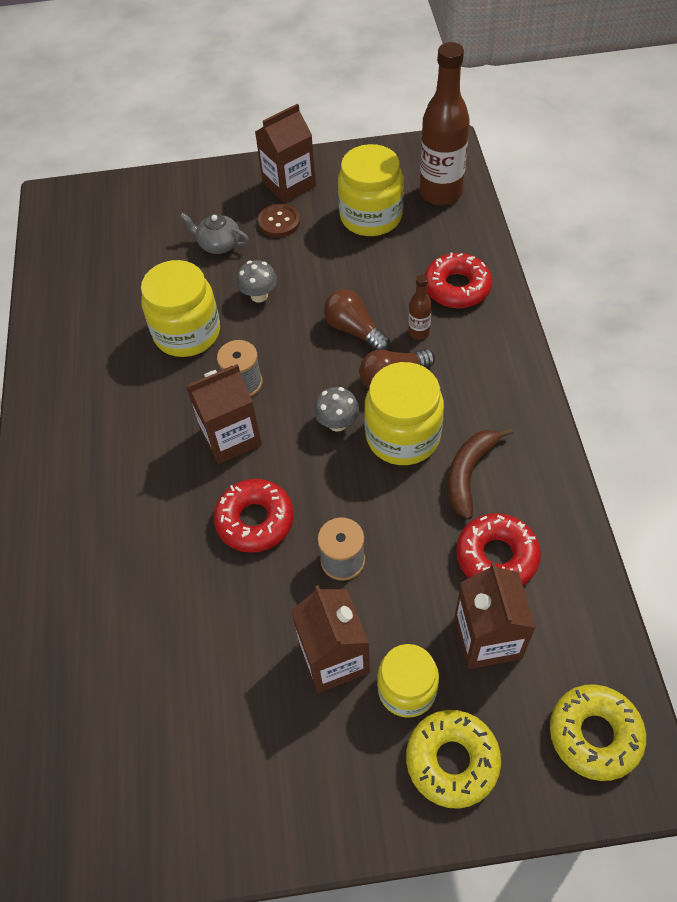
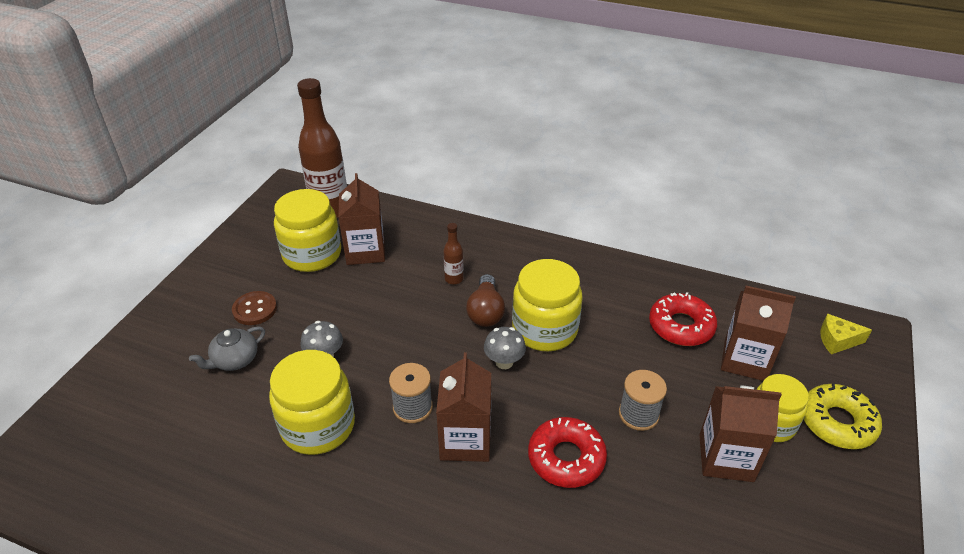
camera: 65 degrees left, 15 degrees down
brown carton [255,103,316,203] -> brown carton moved to [338,173,385,265]
brown light bulb [324,289,390,350] -> none
red donut [425,252,492,308] -> none
brown banana [448,428,514,519] -> none
yellow donut [550,684,646,781] -> yellow cheese [820,314,872,355]

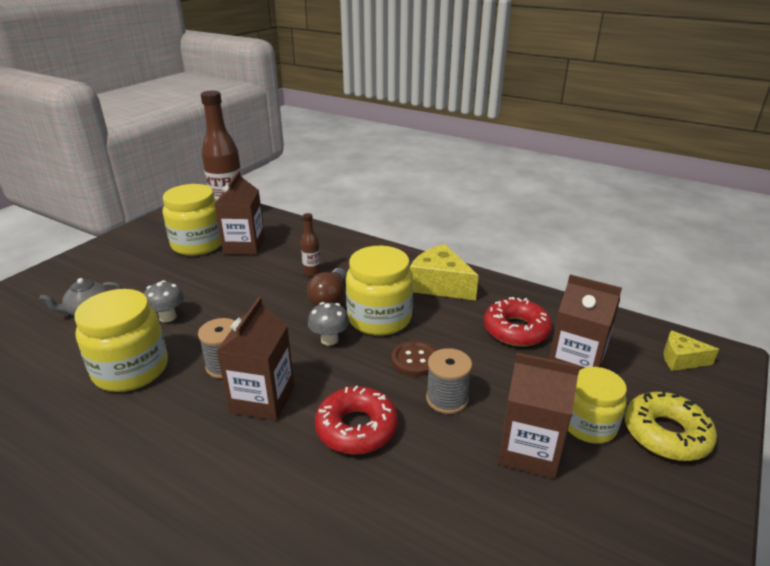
camera: 10 degrees right, 10 degrees down
brown button [232,291,277,325] -> brown button moved to [391,341,437,376]
none -> yellow cheese [410,244,479,300]

